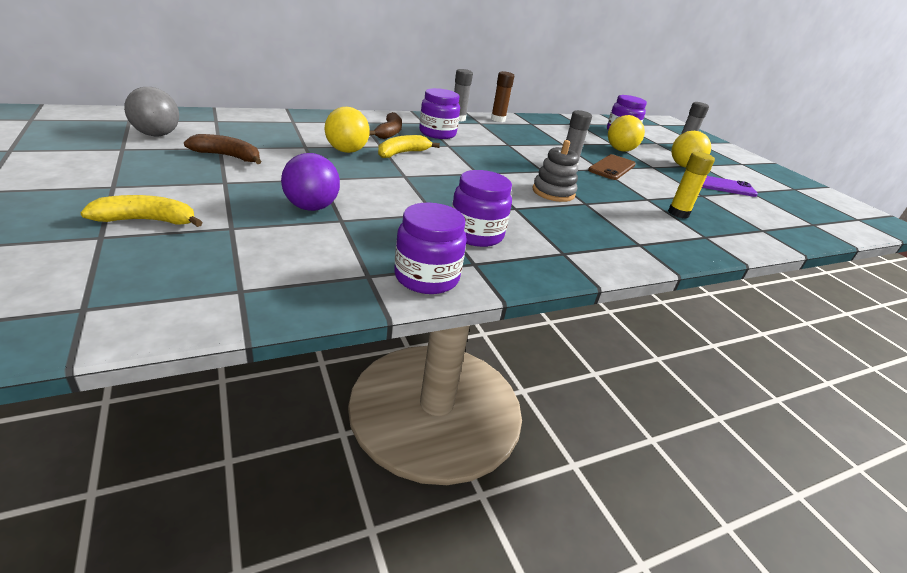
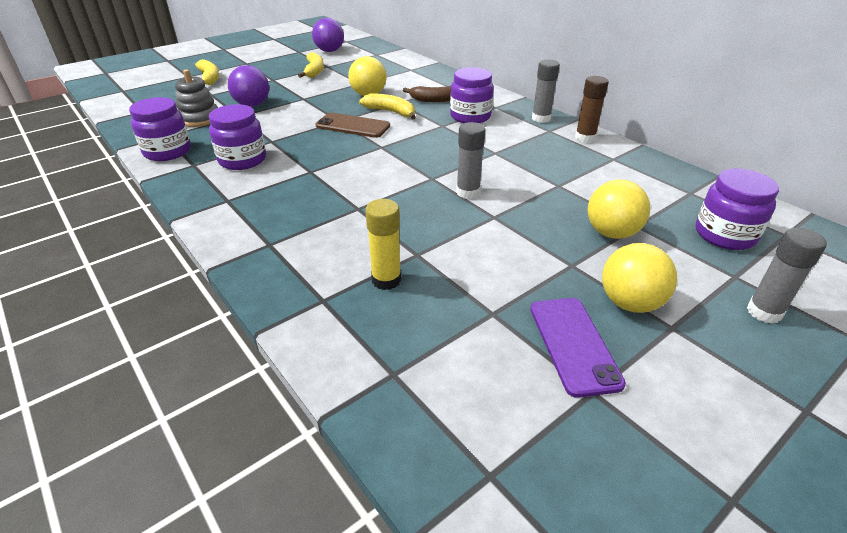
camera: 80 degrees right, 5 degrees up
grey ball [124,87,179,136] -> purple ball [312,18,344,52]
brown banana [184,134,262,164] -> yellow banana [298,52,324,78]
grey stacking toy [532,140,579,202] -> grey stacking toy moved to [175,69,218,127]
brown phone [588,154,636,180] -> brown phone moved to [316,113,390,138]

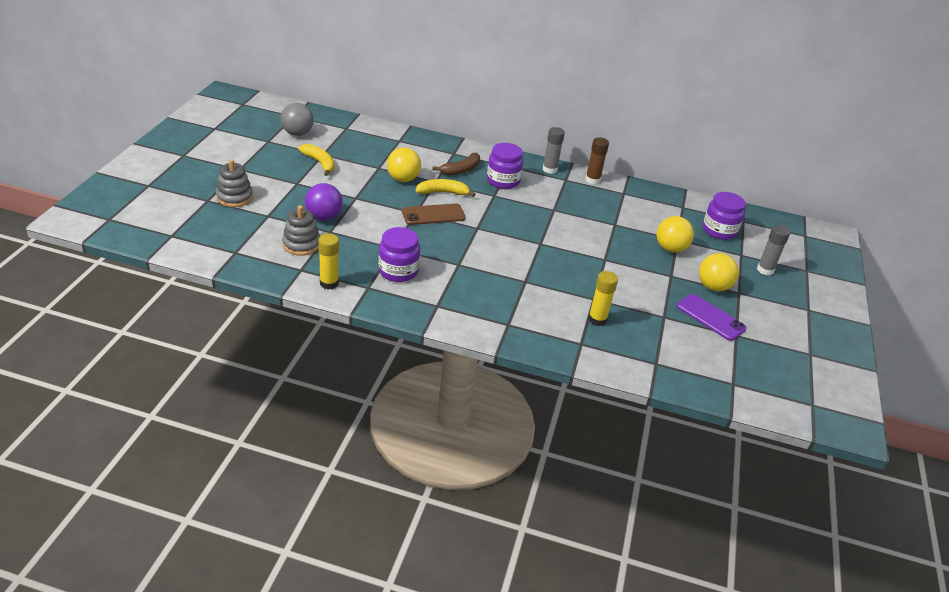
camera: 40 degrees left, 0 degrees up
purple jar [129,97,191,161] -> yellow glue stick [318,233,339,290]
yellow banana [195,59,219,85] -> grey stacking toy [216,159,253,207]
purple ball [312,18,344,52] -> grey ball [280,103,314,136]
grey glue stick [456,122,486,199] -> none

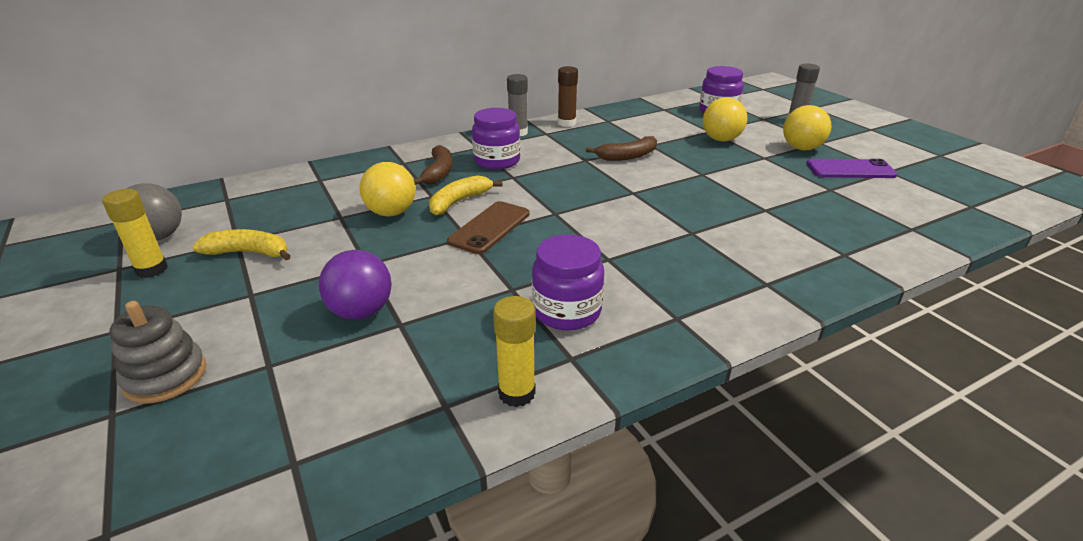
camera: 40 degrees left, 5 degrees down
grey stacking toy [282,205,320,256] -> none
yellow glue stick [588,271,618,326] -> yellow glue stick moved to [102,189,168,278]
none -> brown banana [586,136,657,161]

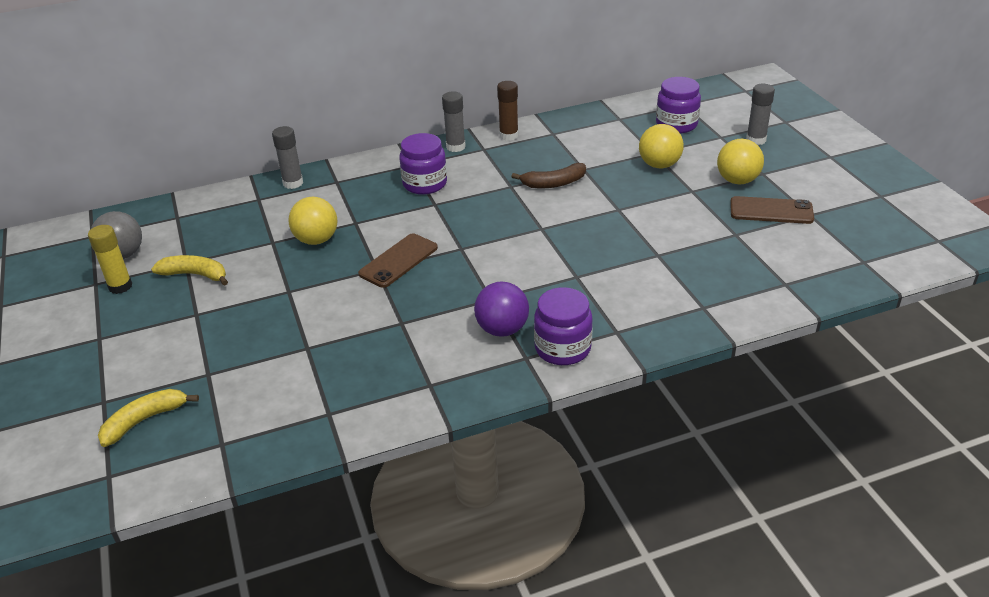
camera: 10 degrees right, 5 degrees up
grey stacking toy [110,301,206,403] -> none
purple ball [319,250,392,319] -> purple ball moved to [474,282,529,336]
brown banana [413,145,453,185] -> none
yellow banana [429,175,503,215] -> yellow banana moved to [98,389,199,447]
yellow glue stick [493,296,536,407] -> none
purple jar [532,234,604,330] -> purple jar moved to [534,287,593,365]
purple phone [806,159,897,178] -> brown phone [730,196,814,224]
none -> grey glue stick [272,126,303,189]

